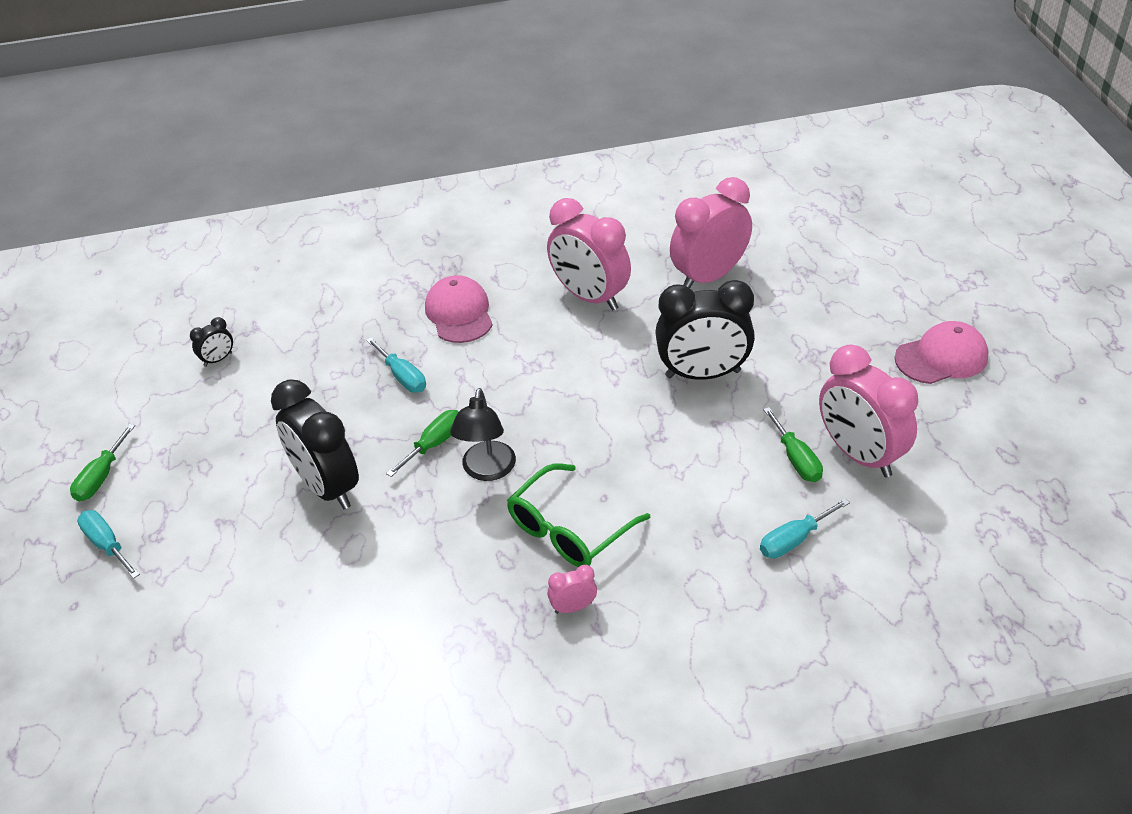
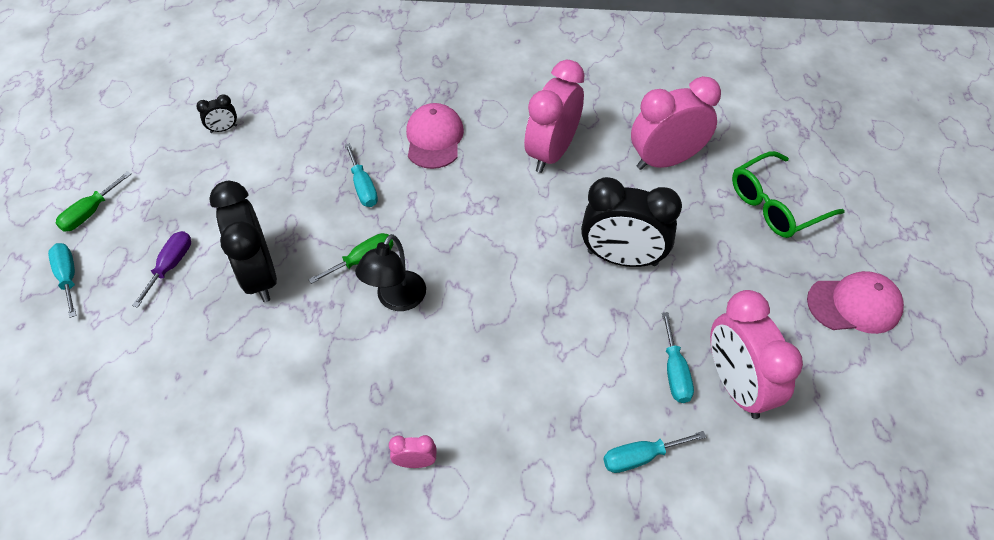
camera: 15 degrees right, 10 degrees up
green glasses [507,463,650,567] -> green glasses moved to [732,151,845,238]
pink clock [547,198,631,311] -> pink clock turned 60 degrees clockwise [524,60,585,173]
green screwdriver [763,407,823,482] -> turquoise screwdriver [662,312,694,403]
none -> purple screwdriver [132,231,191,308]

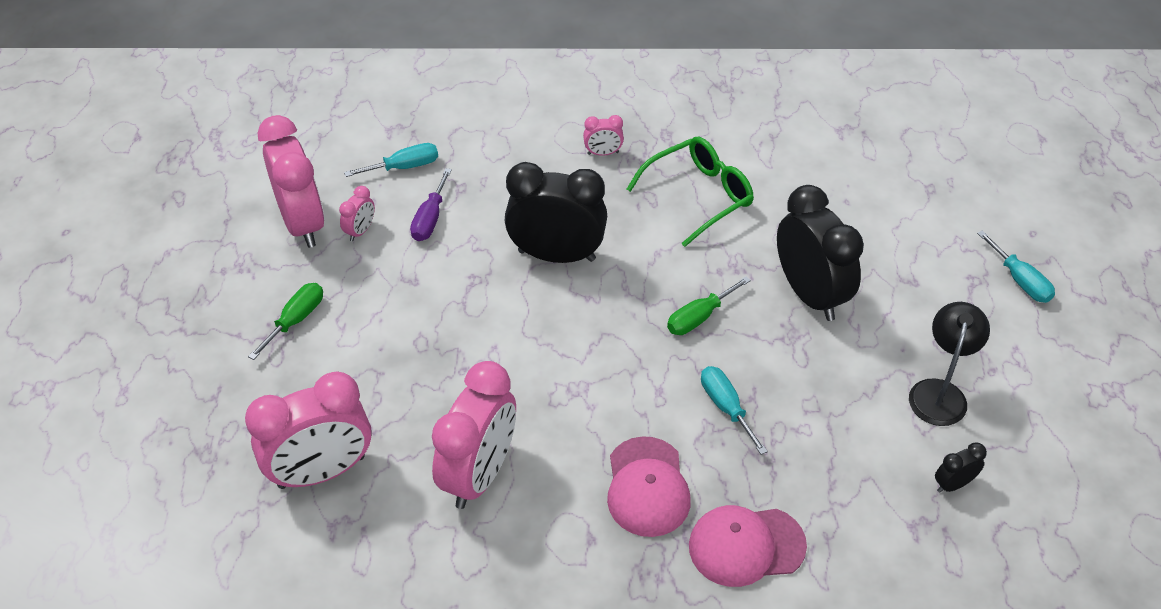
camera: 175 degrees right, 5 degrees down
green screwdriver [56,171,131,232] -> green screwdriver moved to [248,283,323,360]
purple screwdriver [132,231,191,308] -> purple screwdriver moved to [410,168,452,241]
black lamp [355,234,426,311] -> black lamp moved to [909,302,990,426]
black clock [581,177,682,267] -> black clock moved to [505,162,607,263]
turquoise screwdriver [662,312,694,403] -> pink clock [339,186,375,241]
green glasses [732,151,845,238] -> green glasses moved to [627,137,754,247]
pink cap [807,271,904,334] -> pink cap moved to [689,505,807,587]

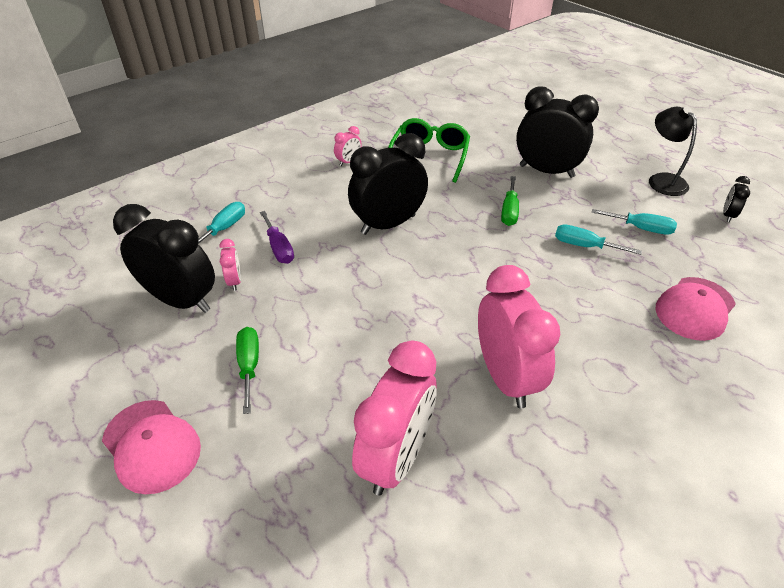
camera: 40 degrees left, 5 degrees down
pink clock [258,115,324,248] -> black clock [113,204,215,313]
pink cap [607,436,691,537] -> pink cap moved to [102,400,201,494]
turquoise screwdriver [977,230,1055,303] -> turquoise screwdriver moved to [592,209,677,235]

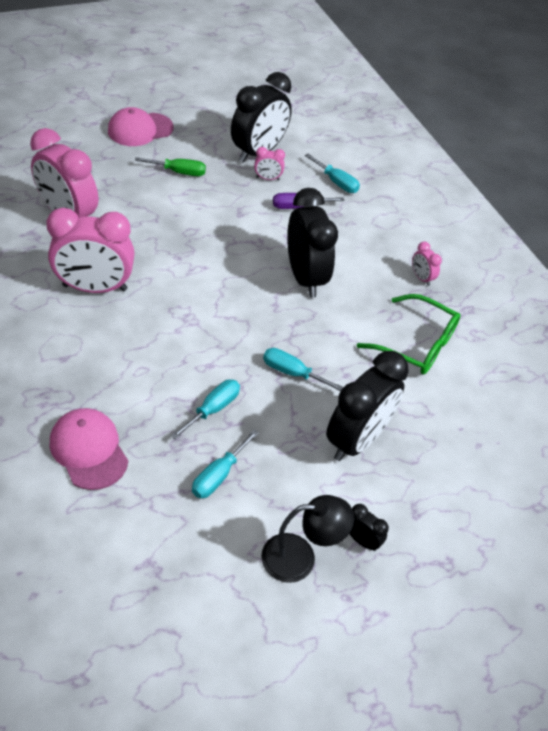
camera: 100 degrees right, 5 degrees up
green screwdriver [501,176,519,226] -> turquoise screwdriver [263,348,343,391]
black clock [723,176,750,222] -> black clock moved to [349,504,389,551]

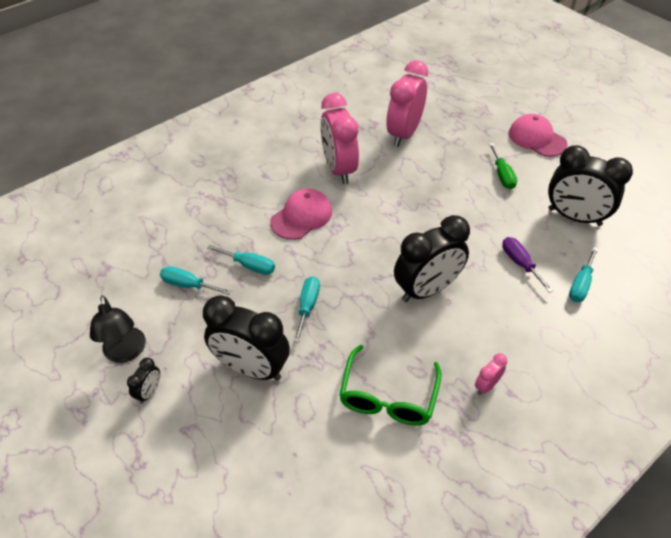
camera: 80 degrees right, 0 degrees up
pink cap [49,408,128,490] -> pink cap moved to [270,188,332,240]
pink clock [254,147,285,181] -> none

